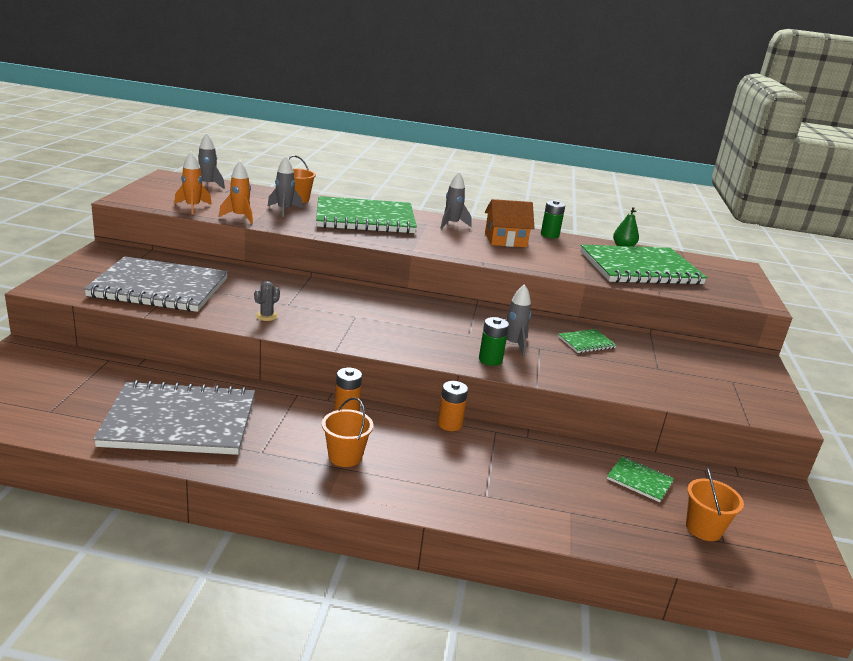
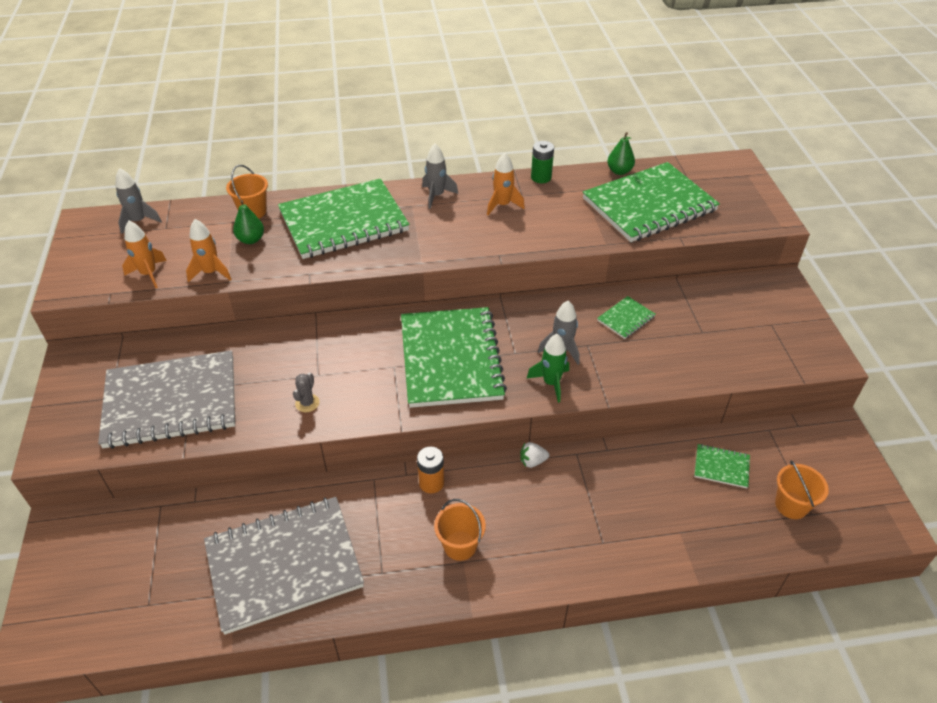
camera: 15 degrees left, 20 degrees up
grey rocket [268,156,303,217] -> green pear [233,200,264,244]
orange battery [438,381,468,431] -> white strawberry [520,442,549,468]
green battery [479,317,509,366] -> green rocket [526,334,569,403]
orange house [485,199,534,247] -> orange rocket [487,153,525,215]
none -> green notebook [401,307,507,408]

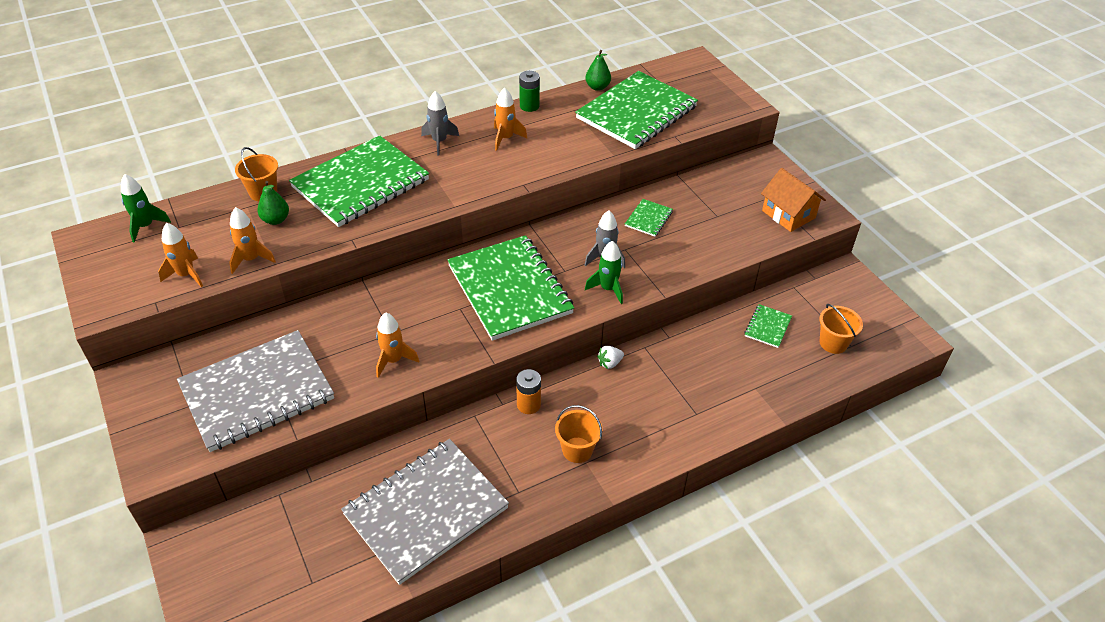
camera: 20 degrees left, 0 degrees up
grey rocket [116,168,162,234] -> green rocket [121,174,171,243]
grey cactus [293,372,319,412] -> orange rocket [376,312,419,378]
green notebook [694,444,750,488] -> green notebook turned 60 degrees counterclockwise [745,304,792,348]
none -> orange house [761,168,826,232]

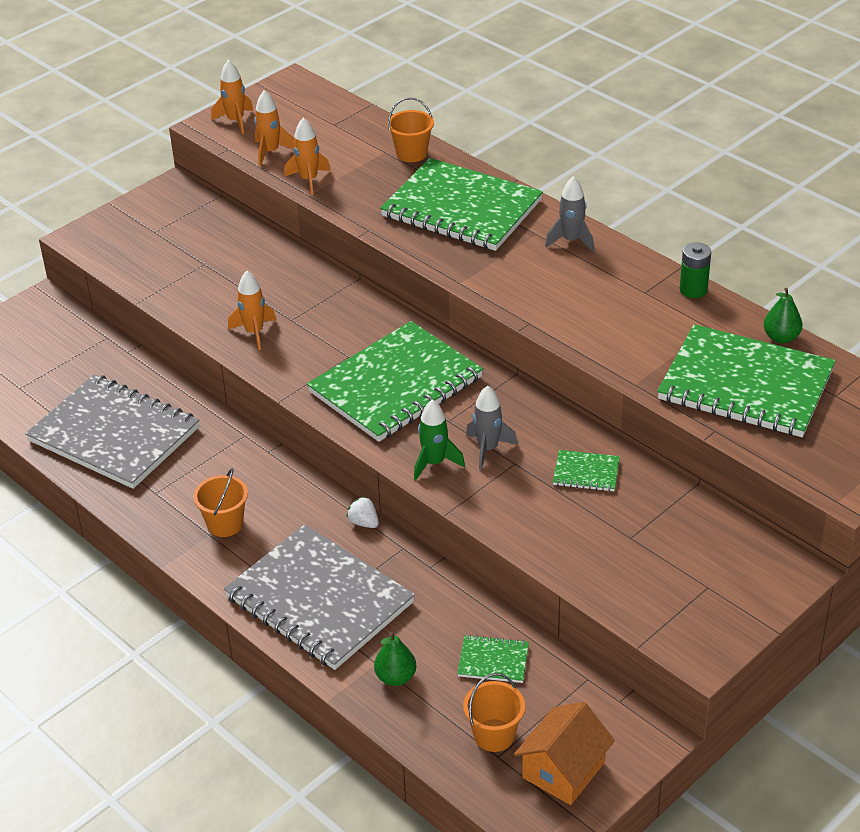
camera: 75 degrees right, 5 degrees down
green rocket [121,174,171,243] -> none
grey notebook [177,330,334,452] -> grey notebook moved to [224,524,415,670]
green pear [257,181,289,225] -> green pear moved to [374,632,416,686]
orange rocket [494,88,527,151] -> orange rocket moved to [211,60,254,134]
orange battery [516,369,541,414] -> none
orange house [761,168,826,232] -> orange house moved to [514,702,615,805]

